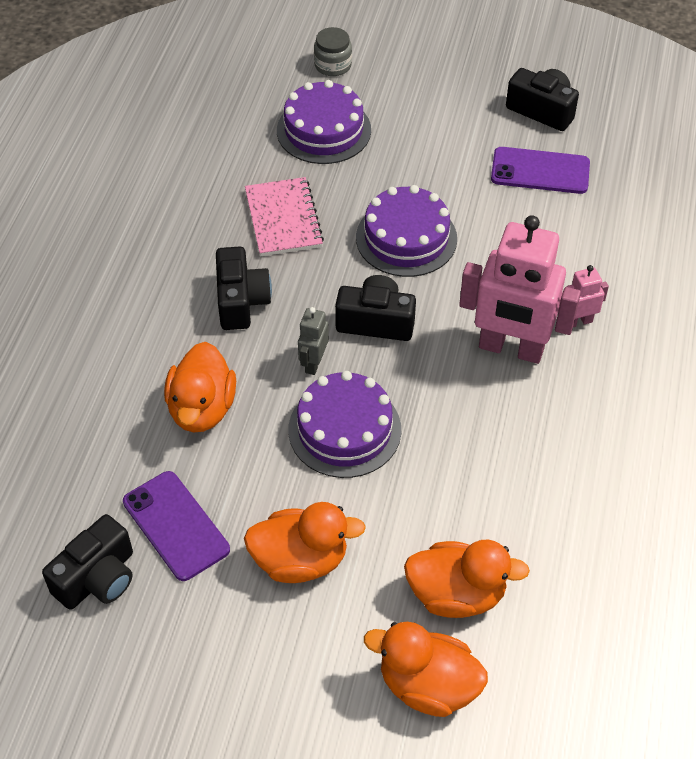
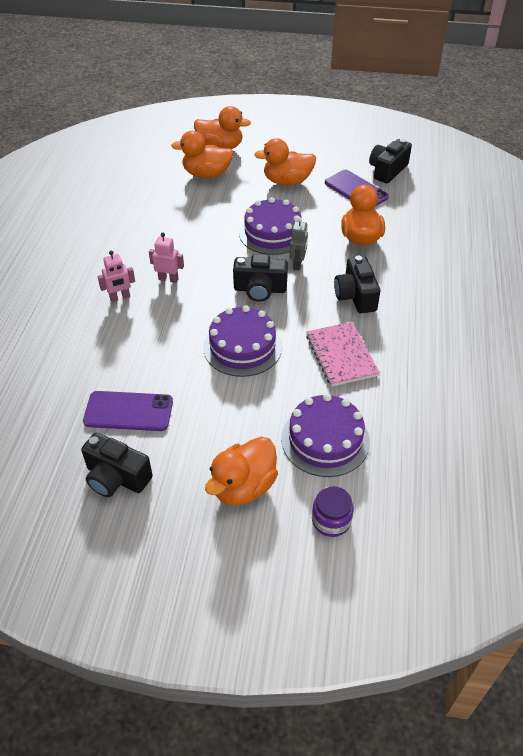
camera: 175 degrees right, 5 degrees down
grey jar [314,27,352,76] -> purple jar [312,486,354,537]
pink robot [459,215,581,364] -> pink robot [149,232,184,283], size x0.46
none -> orange duck [205,437,278,506]

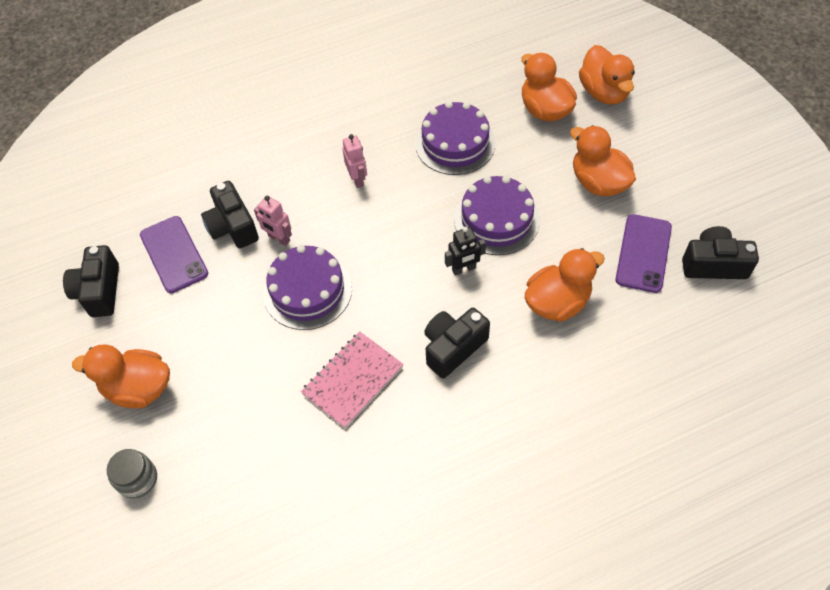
camera: 60 degrees right, 10 degrees up
pink robot [98,251,135,302] -> pink robot moved to [254,196,292,246]
black camera [233,254,288,302] -> black camera moved to [201,181,259,248]
purple cake [281,394,370,477] -> purple cake moved to [415,101,496,175]
grey robot [290,217,308,270] -> black robot [445,227,486,276]
purple jar [312,486,354,537] -> grey jar [107,449,157,499]

